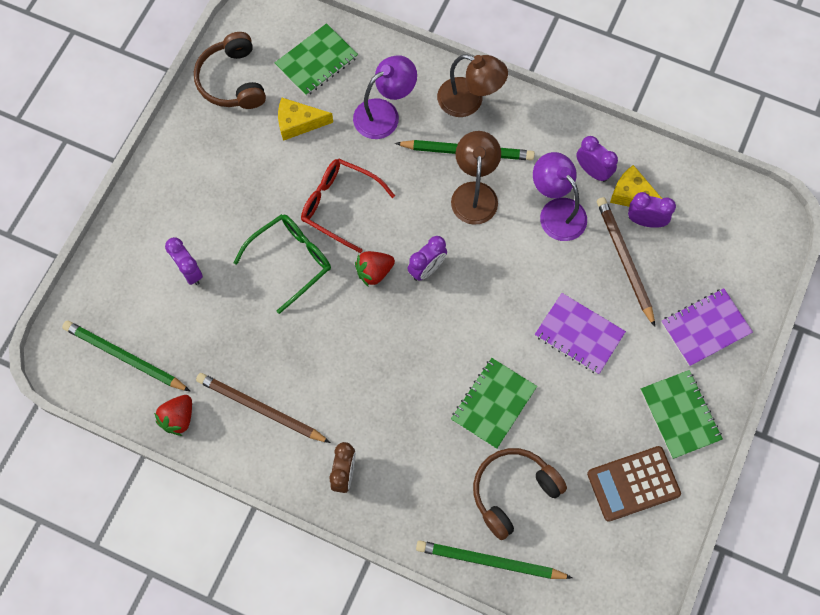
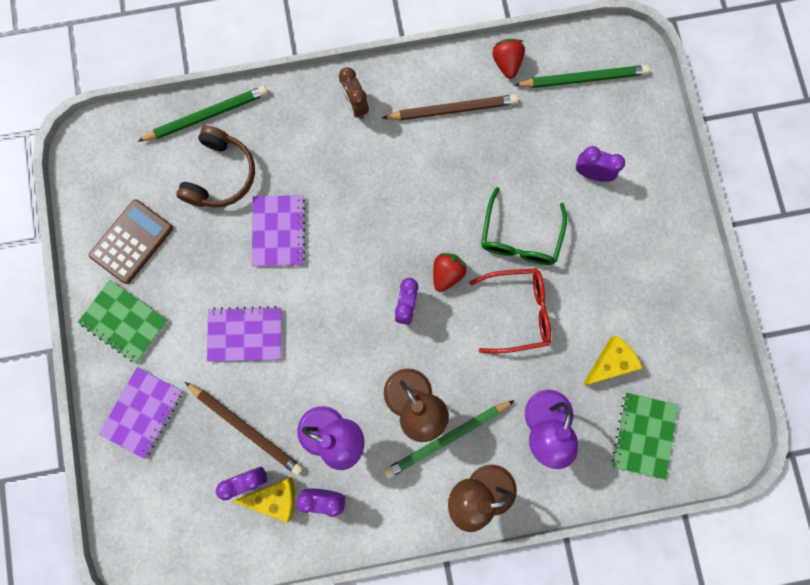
camera: 145 degrees right, 10 degrees up
brown headphones [194,32,266,109] -> none
green notebook [451,358,537,449] -> purple notebook [252,195,305,266]

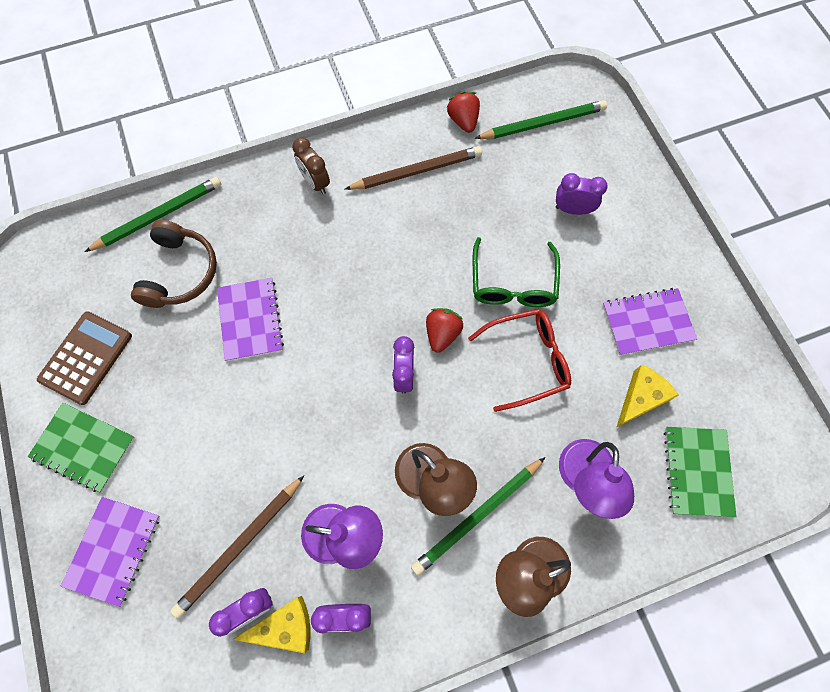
camera: 10 degrees left, 10 degrees down
brown pencil [185,382,303,476] -> brown pencil turned 105 degrees clockwise [171,476,304,618]
purple notebook [207,306,281,362] -> purple notebook moved to [603,288,697,356]

